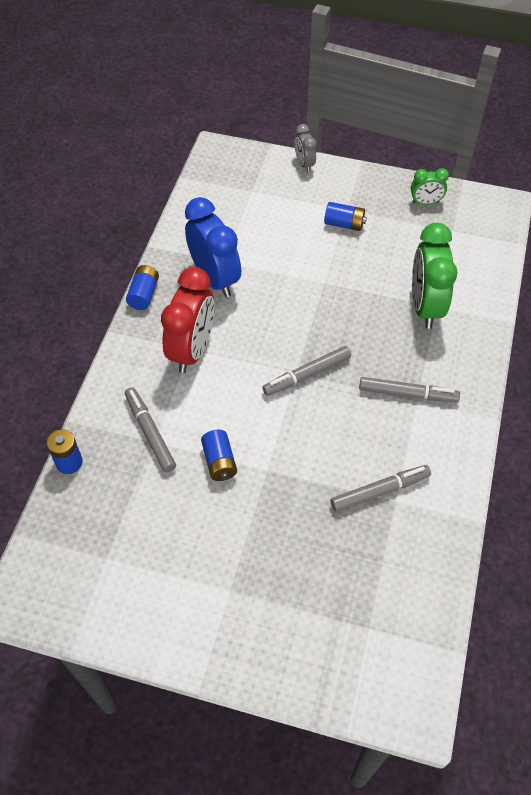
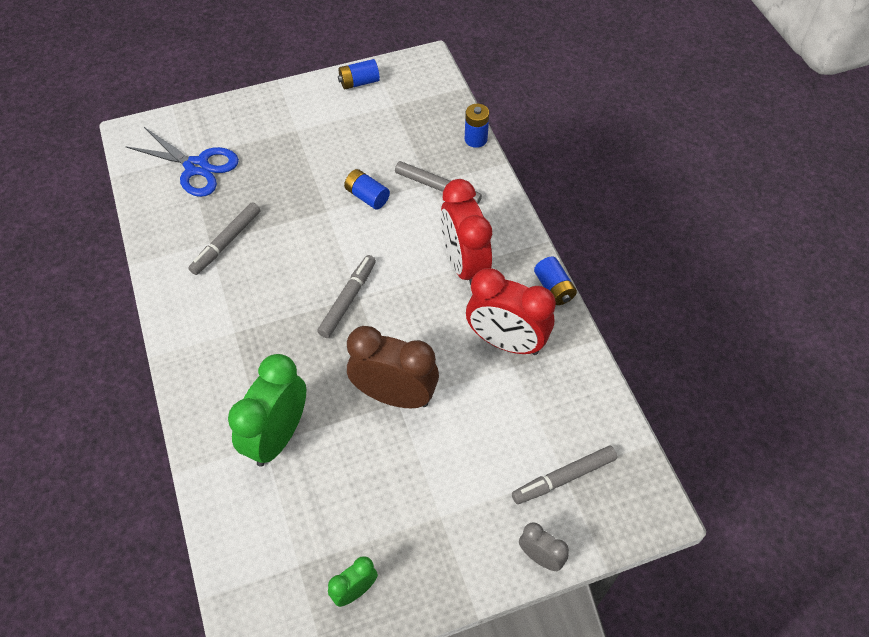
camera: 145 degrees right, 0 degrees up
blue clock [185,197,241,297] -> red clock [466,268,556,355]
blue battery [324,202,367,231] -> blue battery moved to [338,59,380,89]
grey marker [359,377,460,402] -> grey marker moved to [512,446,617,504]
green clock [412,223,458,329] -> green clock turned 120 degrees counterclockwise [228,354,306,467]
none -> blue scissors [125,127,239,197]
none -> brown clock [347,326,439,408]

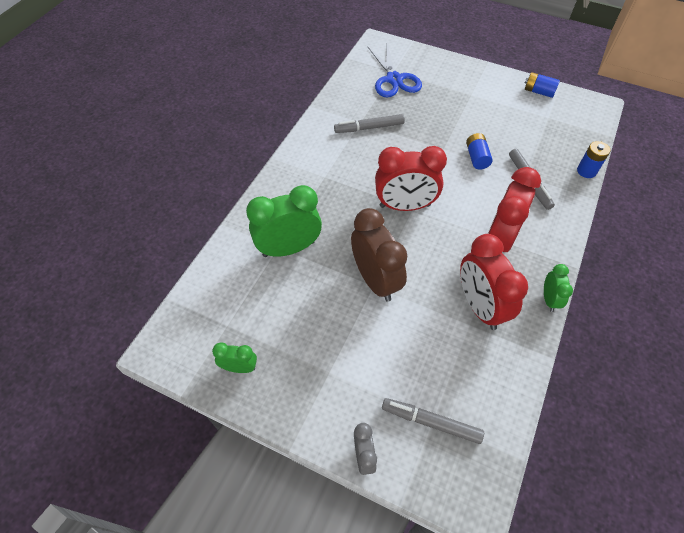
camera: 45 degrees right, 0 degrees up
grey marker [317,255,376,338] -> red clock [375,146,447,211]
blue battery [534,257,577,305] -> green clock [544,264,573,312]

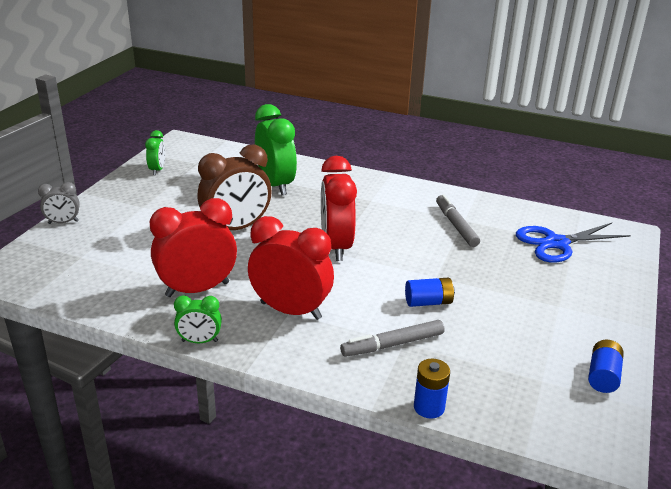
camera: 85 degrees right, 25 degrees down
grey marker [382,398,484,444] -> none

